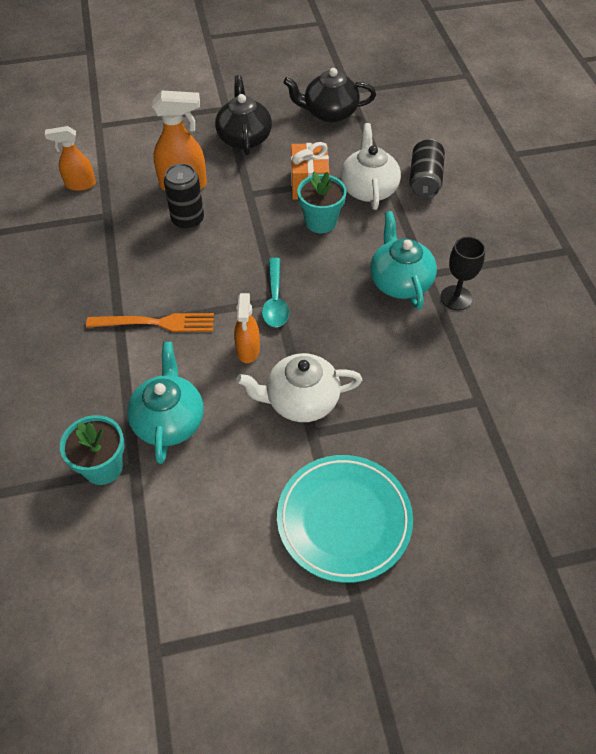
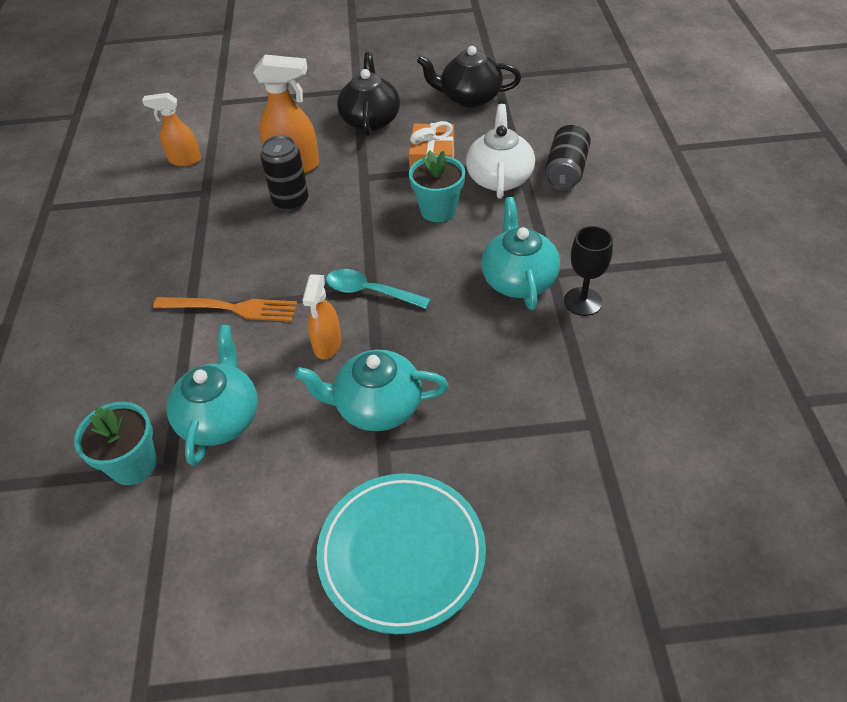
camera: 10 degrees right, 5 degrees down
white teapot [236,353,362,422] -> turquoise teapot [294,350,448,431]
turquoise spoon [262,258,289,327] -> turquoise spoon turned 105 degrees clockwise [326,269,431,309]

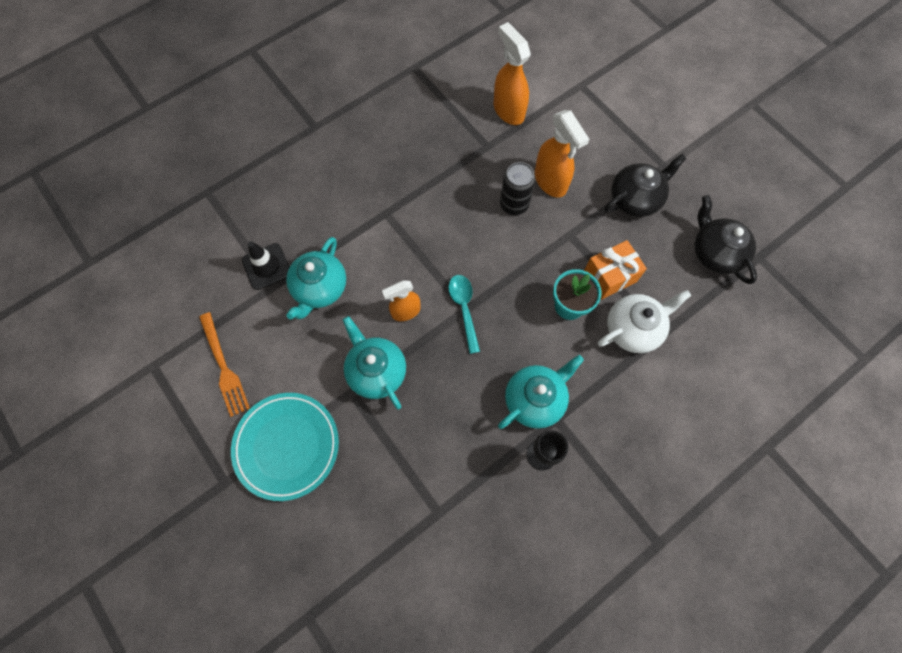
camera: 55 degrees right, 20 degrees up
turquoise flower pot [74,402,157,485] -> black traffic cone [242,241,289,290]
orange spray bottle [142,93,201,166] -> orange spray bottle [494,22,531,125], size x1.54
orange fork [153,297,297,322] -> orange fork moved to [199,312,250,417]
turquoise teapot [167,325,258,466] -> turquoise teapot turned 135 degrees clockwise [286,237,346,320]
black can [545,125,591,190] -> none

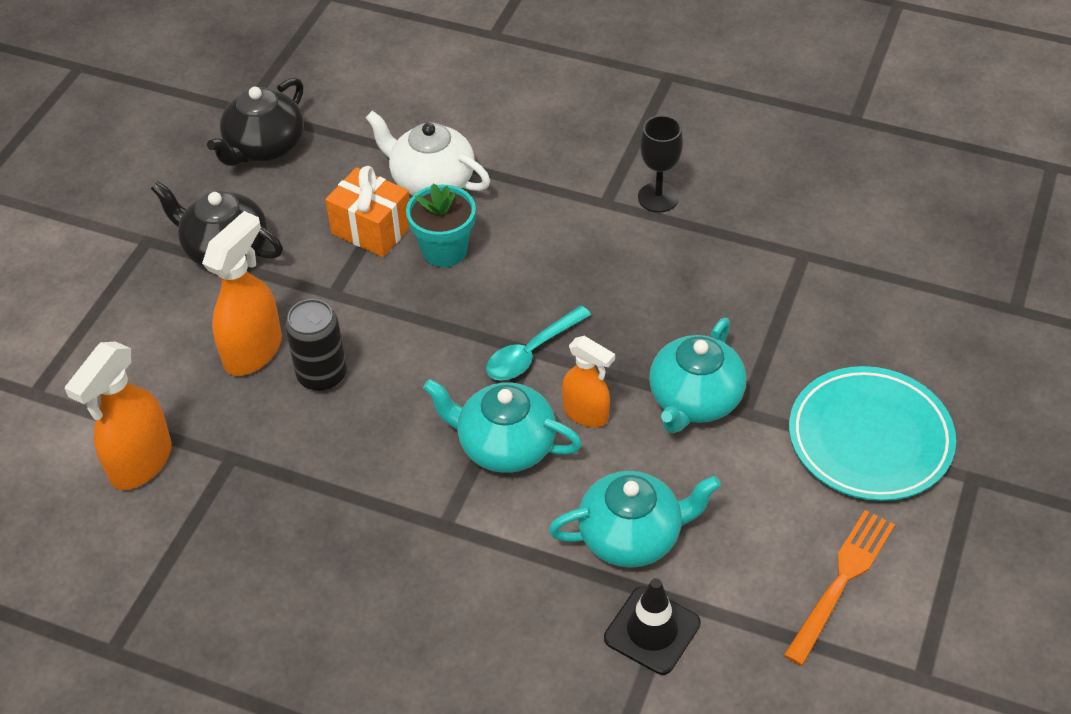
camera: 120 degrees left, 20 degrees down
turquoise teapot [498,355,584,429] -> turquoise teapot moved to [423,379,582,473]

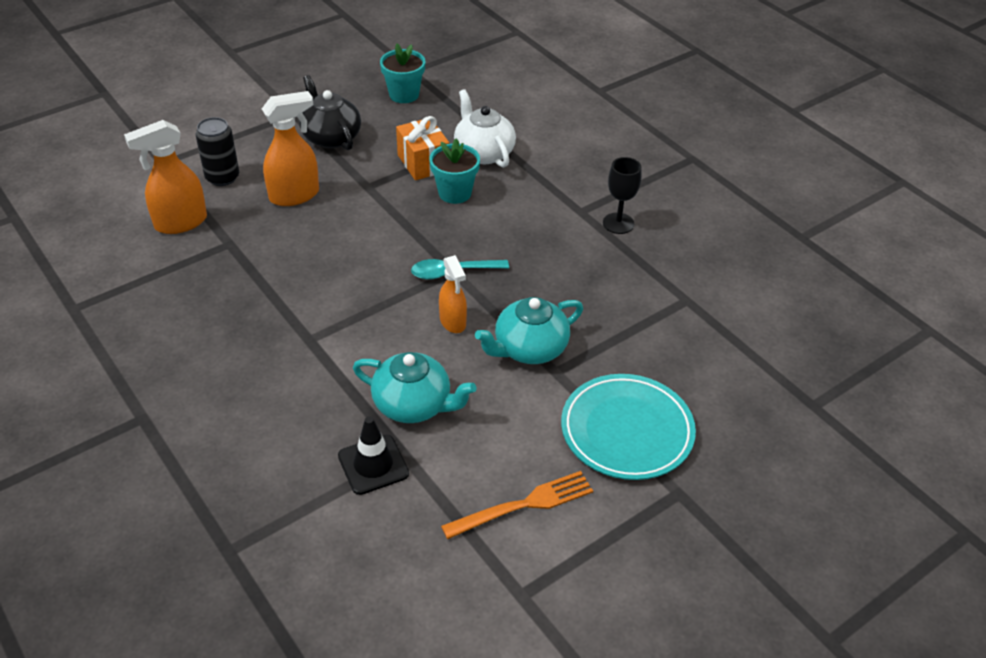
camera: 30 degrees right, 5 degrees down
black teapot [207,78,304,166] -> turquoise flower pot [380,43,426,103]
black can [285,299,347,391] -> black can moved to [195,117,239,186]
turquoise teapot [423,379,582,473] -> none

